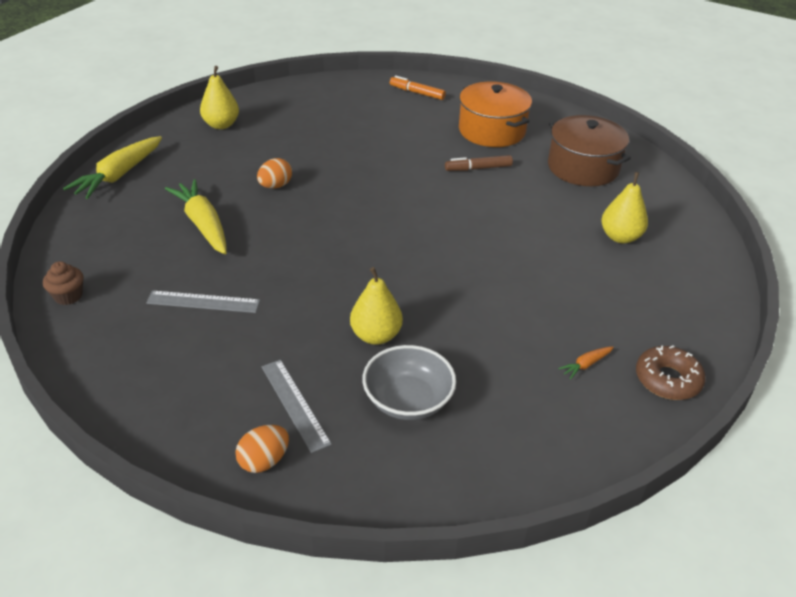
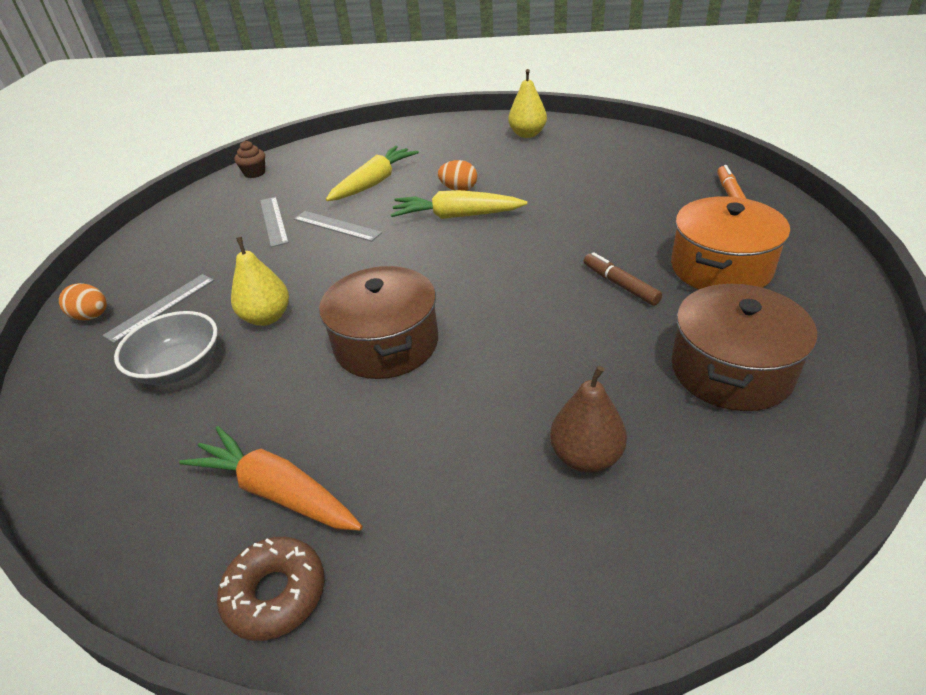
camera: 70 degrees right, 0 degrees up
yellow carrot [63,136,162,199] -> yellow carrot moved to [391,190,527,219]
orange carrot [558,346,614,379] -> orange carrot [179,426,363,531], size x2.29
yellow pear [601,172,648,243] -> brown pear [550,366,627,473]
none -> grey ruler [294,211,382,242]
none -> brown pot [319,266,438,379]

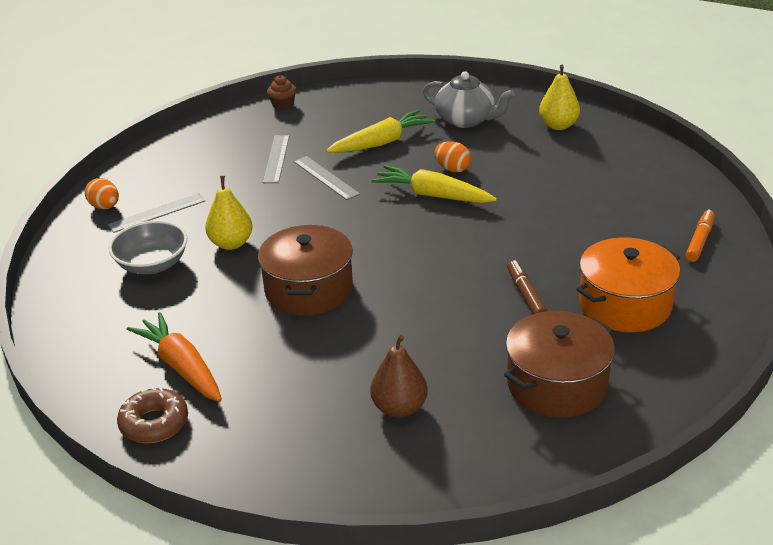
camera: 20 degrees right, 5 degrees down
none -> grey teapot [423,72,515,128]

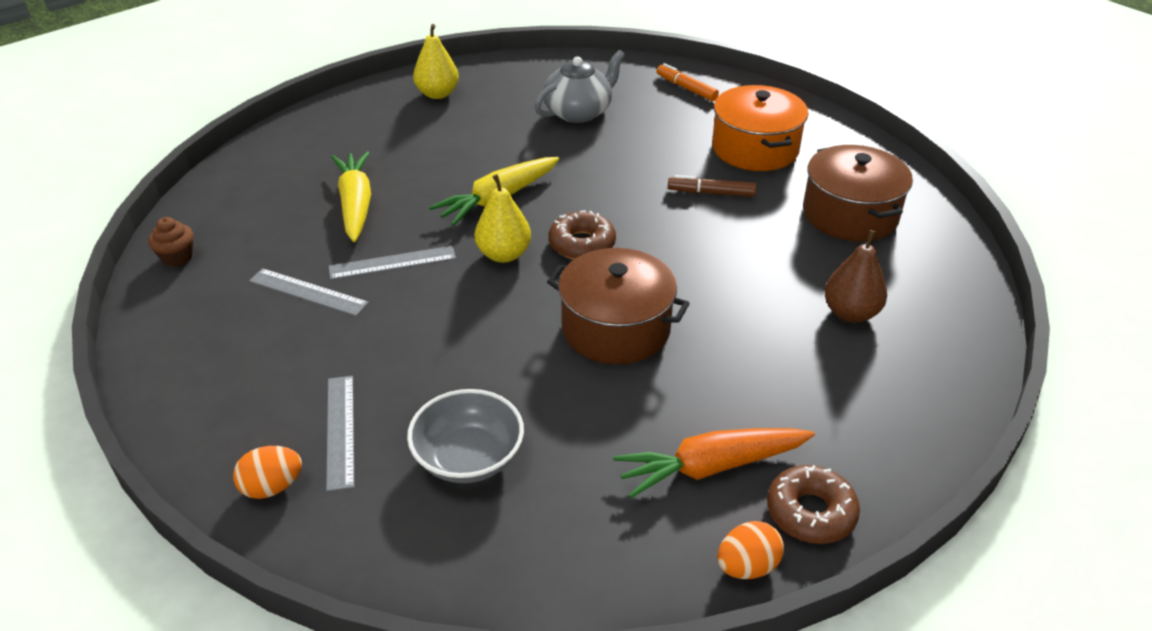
camera: 70 degrees left, 5 degrees up
yellow pear [205,176,253,250] -> yellow pear moved to [475,174,531,263]
grey teapot [423,72,515,128] -> grey teapot moved to [535,50,625,123]
orange egg [434,141,471,173] -> orange egg moved to [717,521,784,579]
none -> brown donut [548,210,616,260]

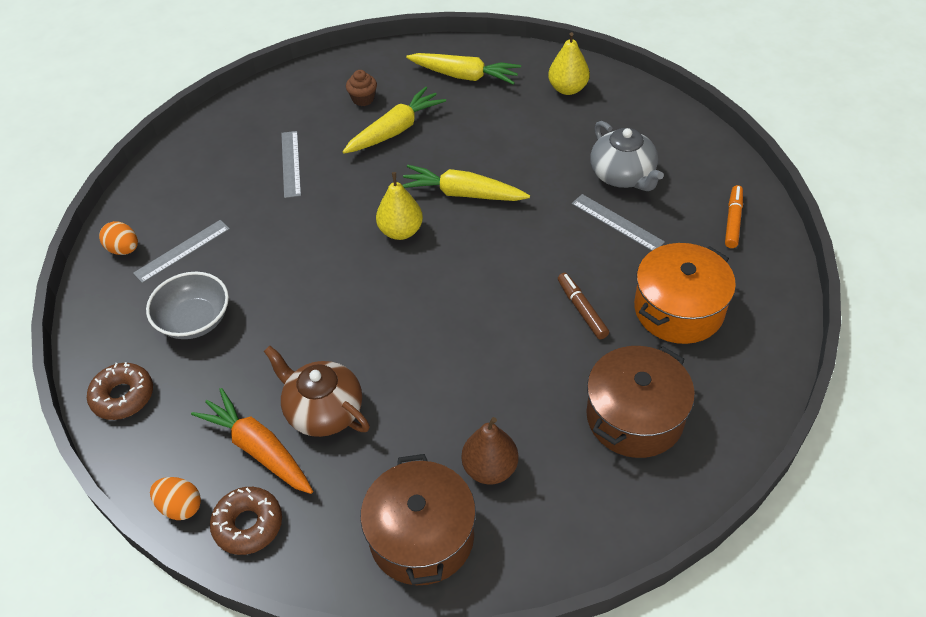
camera: 60 degrees right, 10 degrees up
brown cupcake [148,217,194,267] -> brown cupcake moved to [346,70,377,106]
grey ruler [329,246,456,280] -> grey ruler moved to [572,194,665,251]
grey teapot [535,50,625,123] -> grey teapot turned 45 degrees clockwise [590,121,664,191]
brown pot [547,248,690,365] -> brown pot moved to [360,454,476,585]
brown donut [548,210,616,260] -> brown donut moved to [87,362,153,420]
none -> brown teapot [264,346,370,437]
none -> yellow carrot [406,53,521,85]

